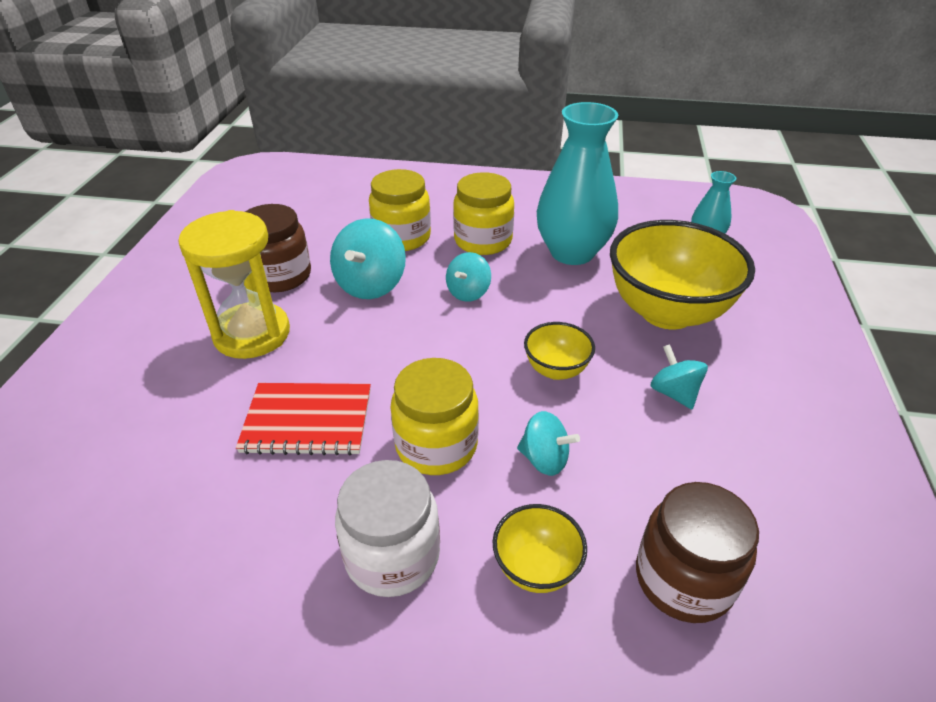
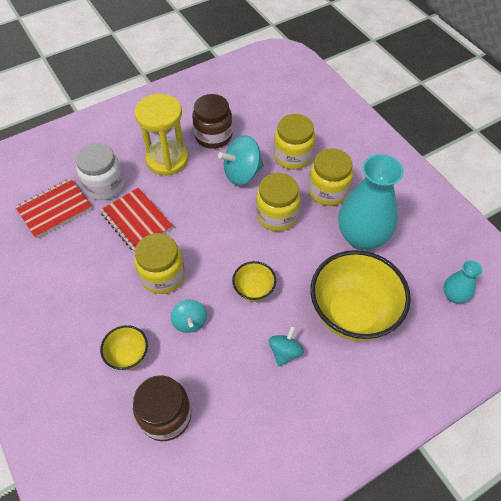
camera: 50 degrees right, 15 degrees up
white jar [335,460,440,597] -> white jar moved to [76,143,124,200]
turquoise spinning top [446,252,491,302] -> yellow jar [256,173,300,231]
none -> red notebook [15,178,92,239]

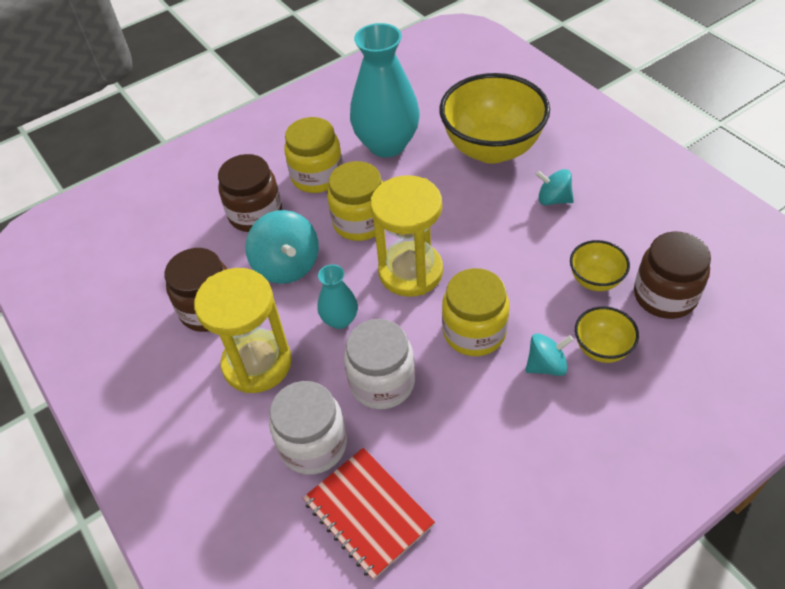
camera: 90 degrees left, 5 degrees down
red notebook [100,187,173,252] -> white jar [344,319,415,409]
turquoise spinning top [171,300,207,333] -> turquoise spinning top moved to [525,333,574,376]
yellow bowl [232,261,276,302] -> yellow bowl moved to [570,240,630,291]
yellow jar [274,114,315,169] -> brown jar [218,154,282,232]
turquoise vase [443,260,483,303] -> turquoise vase moved to [317,264,358,329]
none -> yellow hourglass [370,175,443,297]

